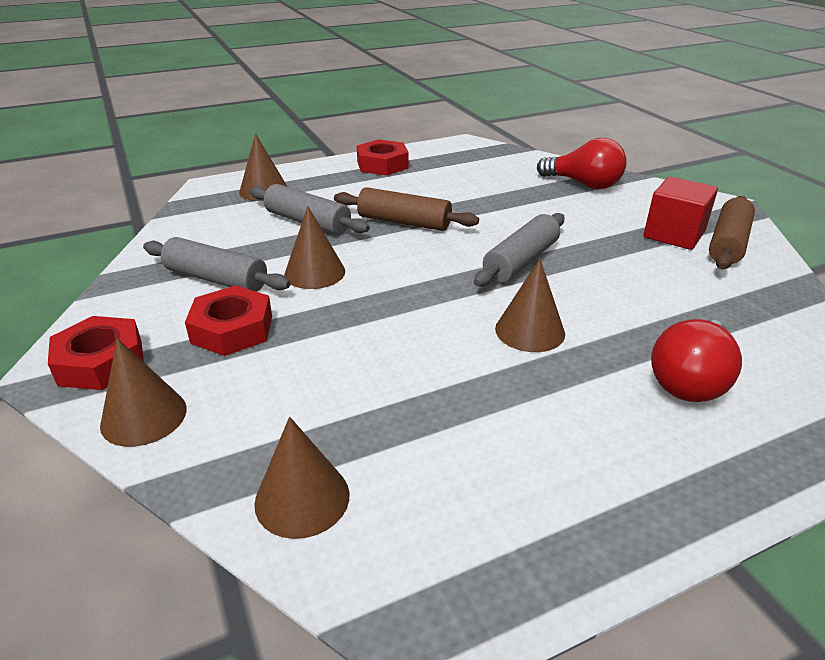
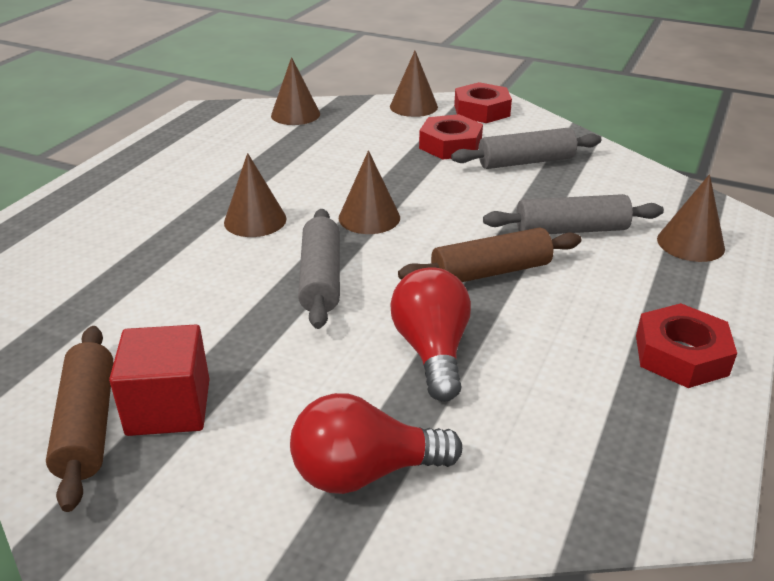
camera: 140 degrees right, 0 degrees up
brown cone [284,206,345,289] -> brown cone moved to [339,150,400,234]
red light bulb [651,319,742,402] -> red light bulb moved to [390,267,471,402]

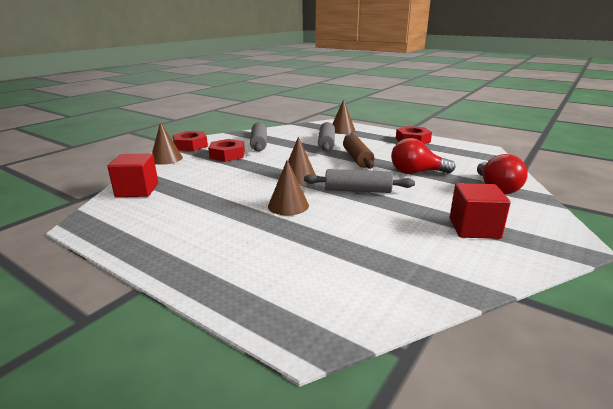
camera: 80 degrees left, 10 degrees down
brown rolling pin [46,326,113,512] -> none
brown cone [271,57,320,125] -> red cube [107,153,158,197]

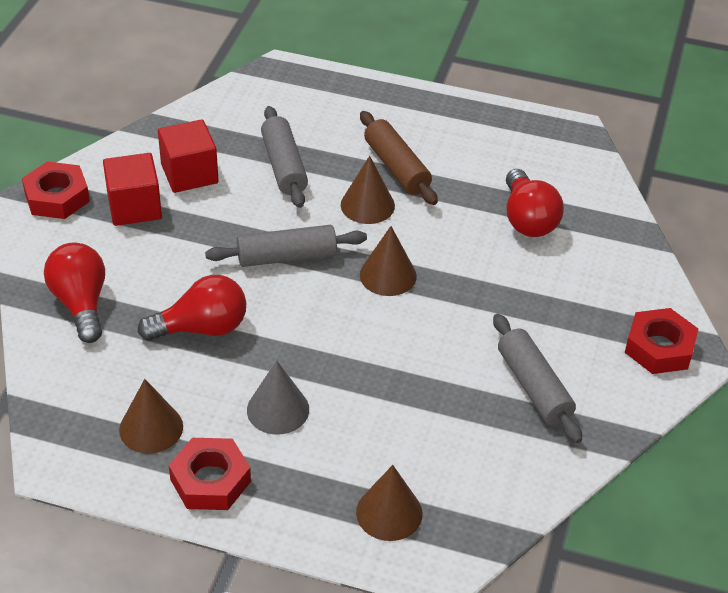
camera: 160 degrees right, 20 degrees up
red cube [107,153,158,197] -> red cube moved to [158,119,219,193]
brown cone [152,122,183,165] -> brown cone moved to [119,379,183,454]
red nut [208,139,245,162] -> red nut moved to [22,161,90,219]
grey rolling pin [318,122,335,151] -> grey rolling pin moved to [261,106,308,208]
brown rolling pin [343,134,374,169] -> brown rolling pin moved to [360,111,438,205]
none -> grey cone [247,361,309,435]
none -> red light bulb [506,169,564,237]

